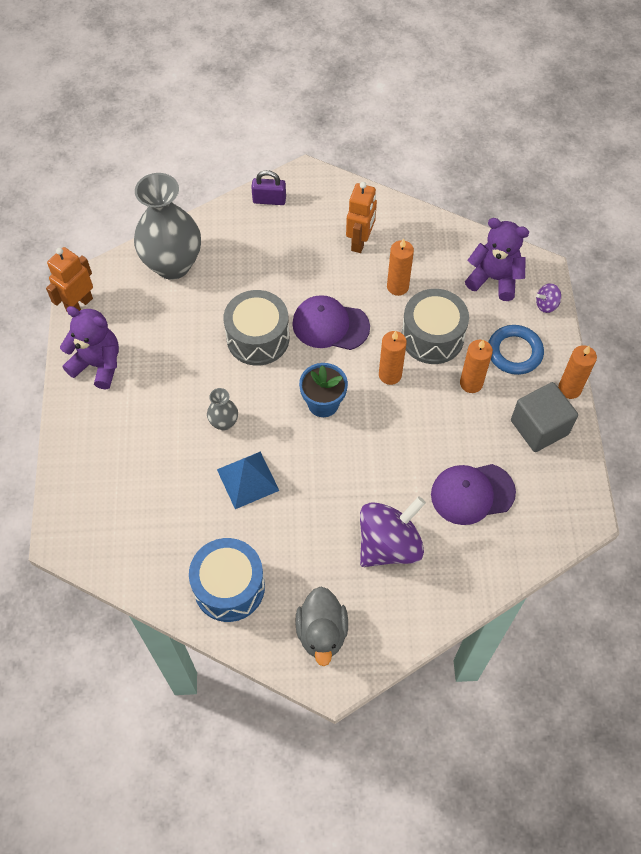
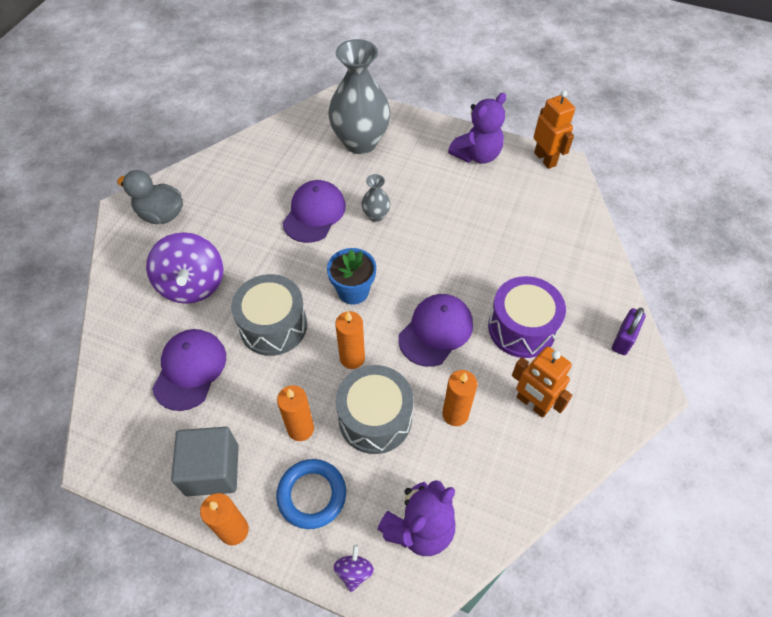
camera: 115 degrees right, 5 degrees down
grey vase [134,173,201,280] -> grey vase moved to [328,39,391,154]
blue drum [189,538,265,622] -> none
blue pyramid [217,452,279,509] -> purple cap [282,180,346,243]
grey drum [223,290,289,366] -> grey drum moved to [231,274,307,356]
none -> purple drum [488,276,566,358]

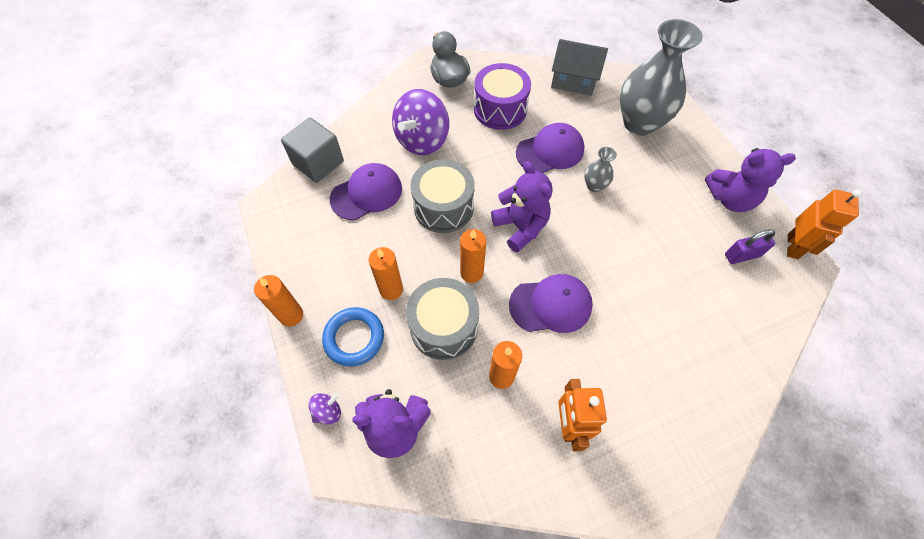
camera: 45 degrees right, 5 degrees up
grey cube [171,427,239,496] -> grey cube moved to [281,118,344,183]
blue flower pot [327,248,376,304] -> purple teddy bear [491,161,552,253]
purple drum [488,276,566,358] -> purple drum moved to [474,63,531,130]
purple padlock [612,308,646,355] -> purple padlock moved to [725,229,775,264]
none -> grey house [551,39,608,96]

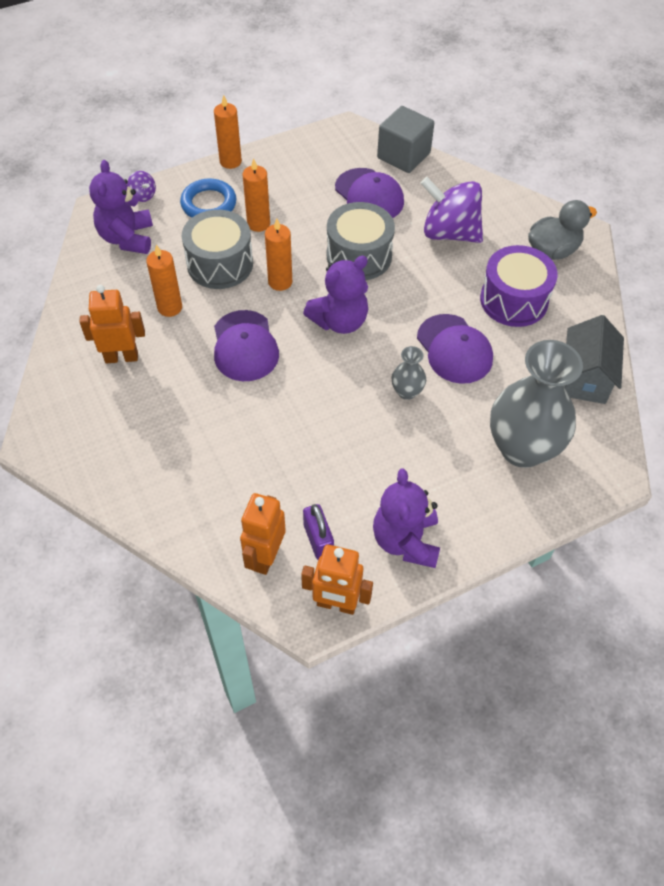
camera: 85 degrees right, 5 degrees down
none -> orange robot [240,493,286,575]

